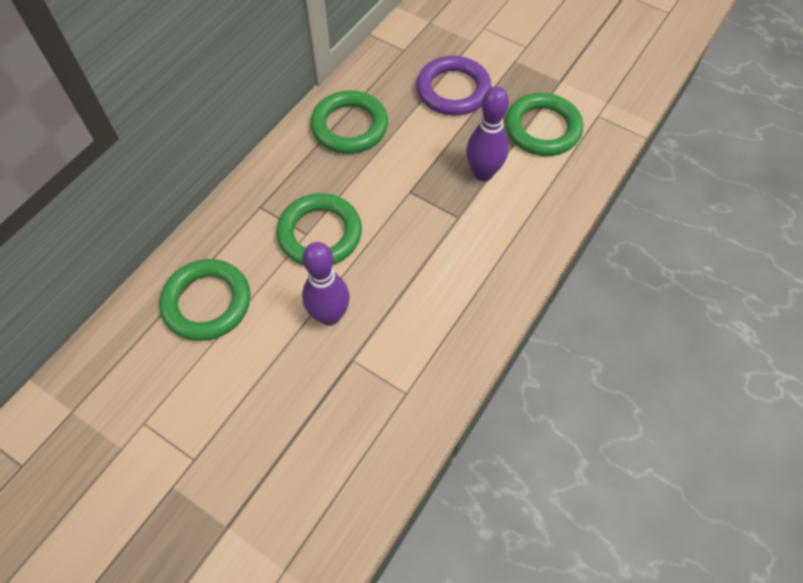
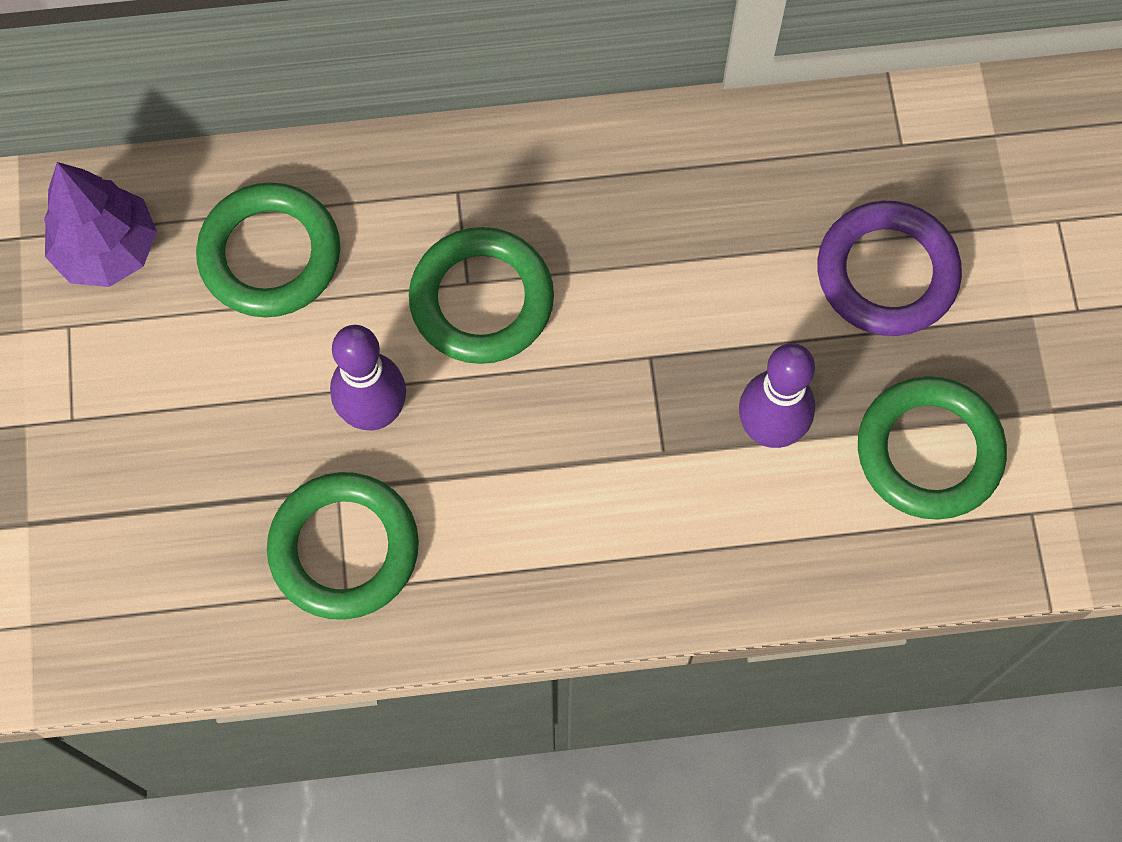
camera: 50 degrees right, 10 degrees up
green ring [311,90,388,154] -> green ring moved to [267,472,419,620]
none -> purple tree [44,162,157,287]

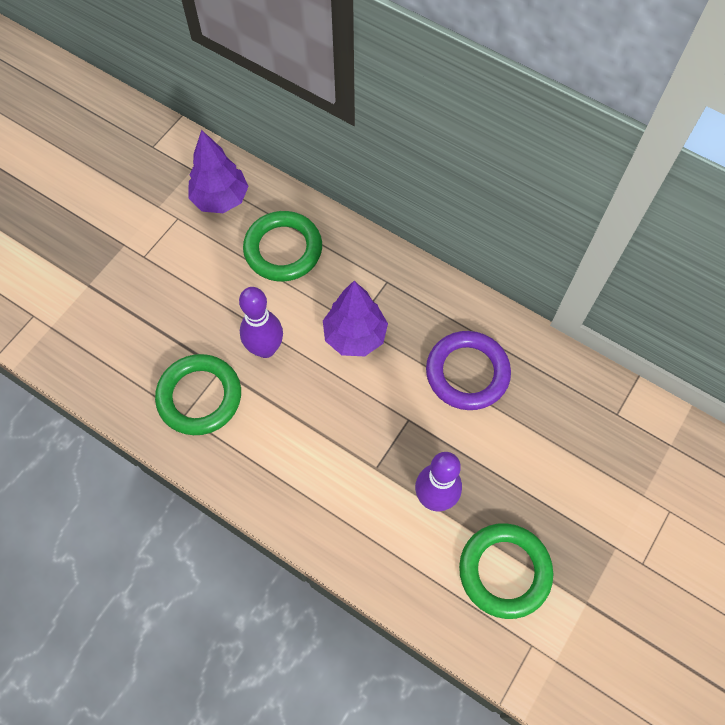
camera: 40 degrees right, 5 degrees down
green ring [409,227,554,364] -> purple tree [323,281,388,356]
purple ring [817,201,962,336] -> purple ring moved to [426,331,511,410]

